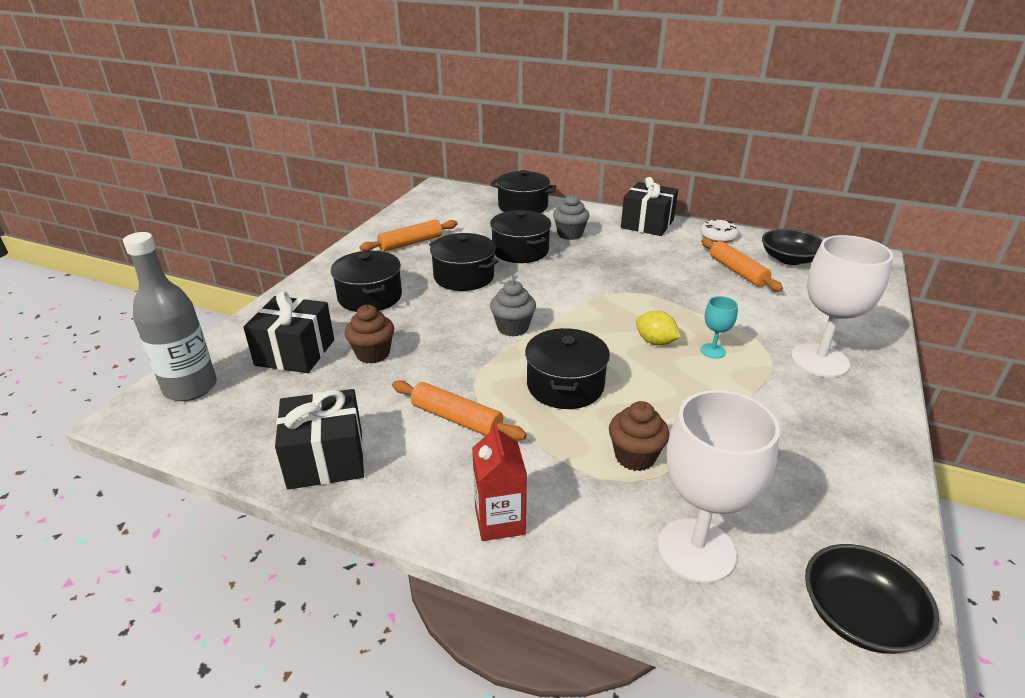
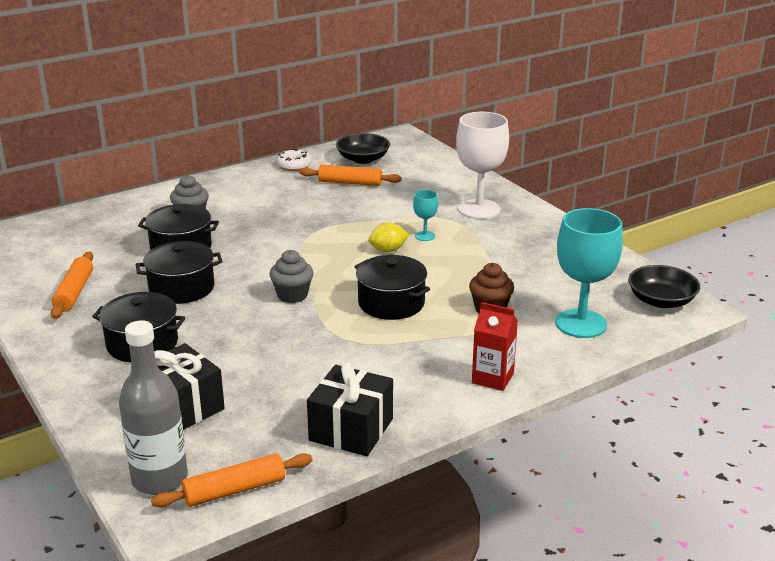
camera: 55 degrees left, 5 degrees down
brown cupcake [345,305,394,364] -> none
orange rolling pin [392,380,527,440] -> orange rolling pin moved to [151,453,312,507]
black pot [490,170,556,213] -> none
black gift [621,177,678,236] -> none
white goblet [658,390,780,583] -> turquoise goblet [555,208,623,338]

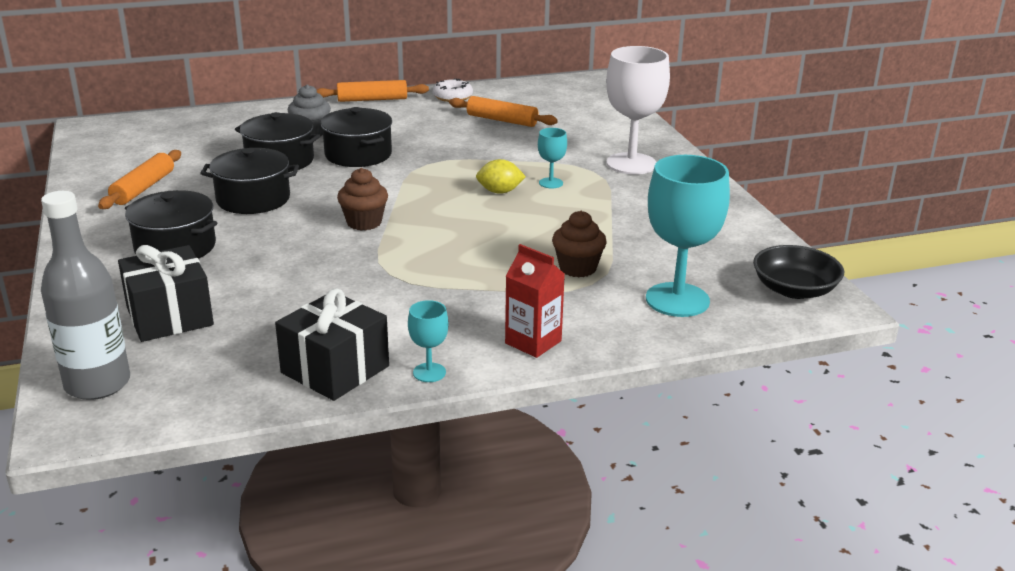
camera: 15 degrees right, 0 degrees up
orange rolling pin [151,453,312,507] -> orange rolling pin moved to [317,80,429,102]
grey cupcake [270,250,313,303] -> brown cupcake [337,168,388,231]
black bowl [336,133,390,164] -> none
black pot [354,255,430,320] -> black pot moved to [321,107,392,167]
none -> turquoise goblet [408,300,449,382]

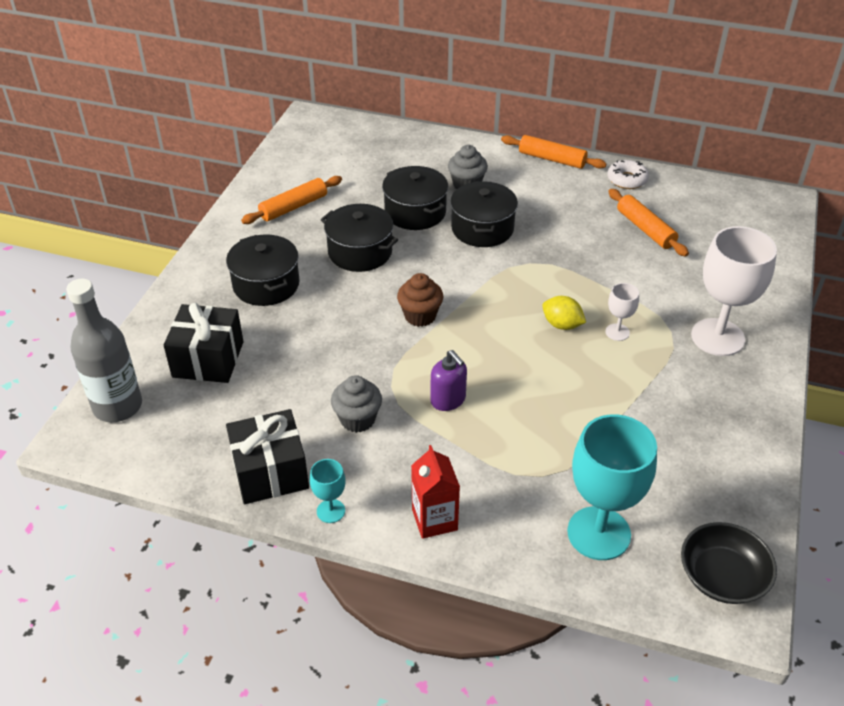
camera: 35 degrees right, 15 degrees up
turquoise goblet [538,128,567,188] -> white goblet [605,283,639,341]
brown cupcake [552,211,607,277] -> none
none -> grey cupcake [331,375,382,433]
none -> purple soap dispenser [430,350,467,411]

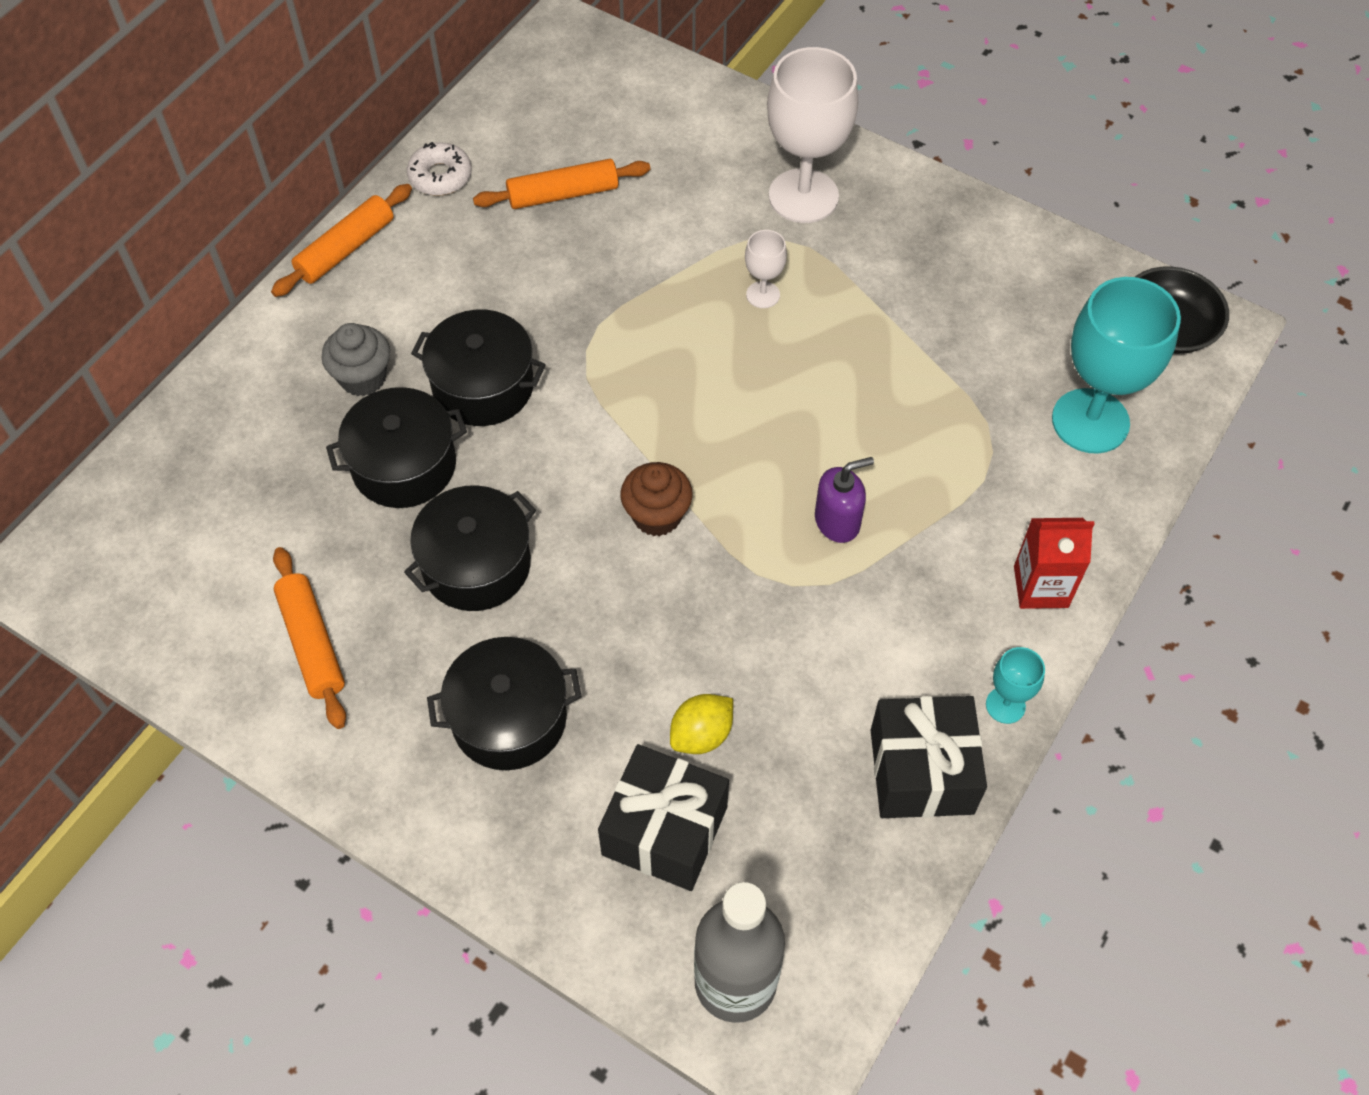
camera: 75 degrees left, 15 degrees up
grey cupcake [331,375,382,433] -> none
yellow lemon [542,296,586,330] -> yellow lemon moved to [670,694,733,754]

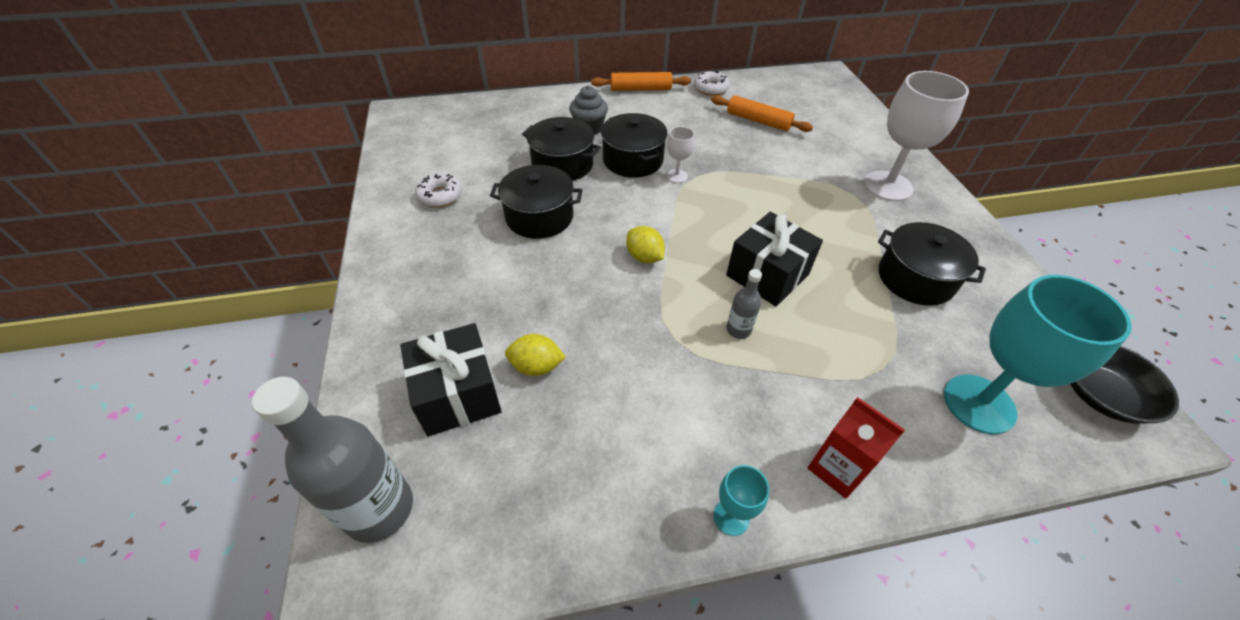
camera: 45 degrees right, 10 degrees down
orange rolling pin [273,547,346,729] -> white donut [415,173,462,207]
black pot [427,637,582,770] -> black pot moved to [878,222,986,306]
brown cupcake [620,462,693,536] -> yellow lemon [626,226,665,263]
white goblet [745,230,787,308] -> white goblet moved to [666,127,695,183]
purple soap dispenser [815,457,874,543] -> grey bottle [726,269,762,339]
black gift [871,696,987,818] -> black gift moved to [726,212,823,307]

